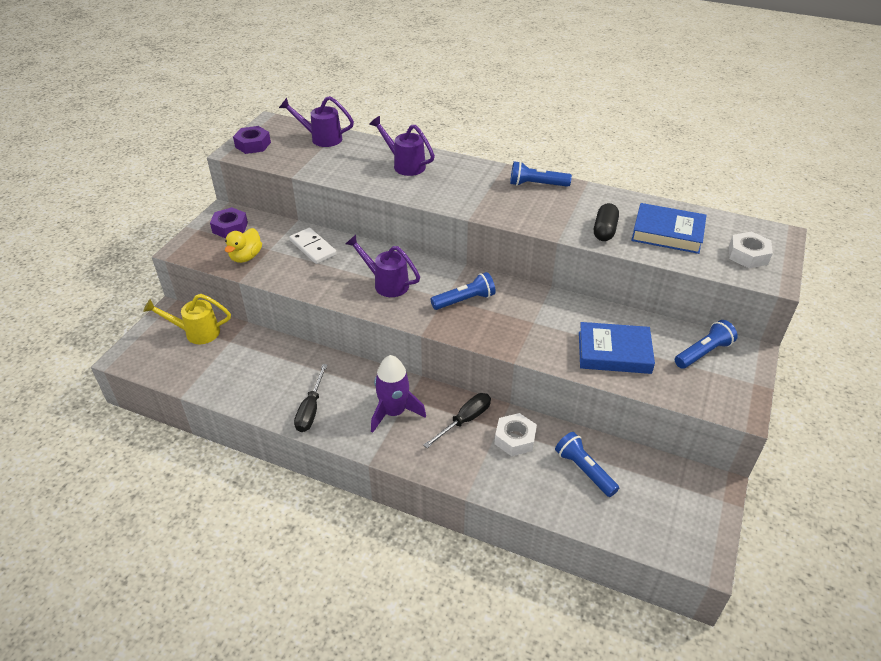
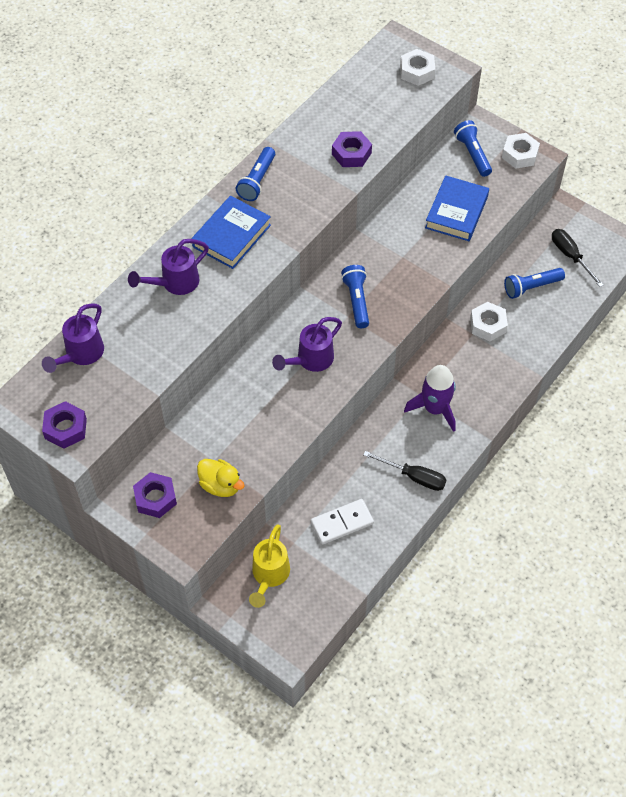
camera: 75 degrees left, 15 degrees up
white domino [289,228,337,264] -> white domino moved to [311,499,374,544]
black screwdriver [423,393,491,448] -> black screwdriver moved to [552,229,604,287]
black capsule [594,203,619,241] -> purple nut [332,131,372,167]
blue book [631,203,706,254] -> blue book moved to [192,196,271,269]
none -> white nut [502,133,540,169]

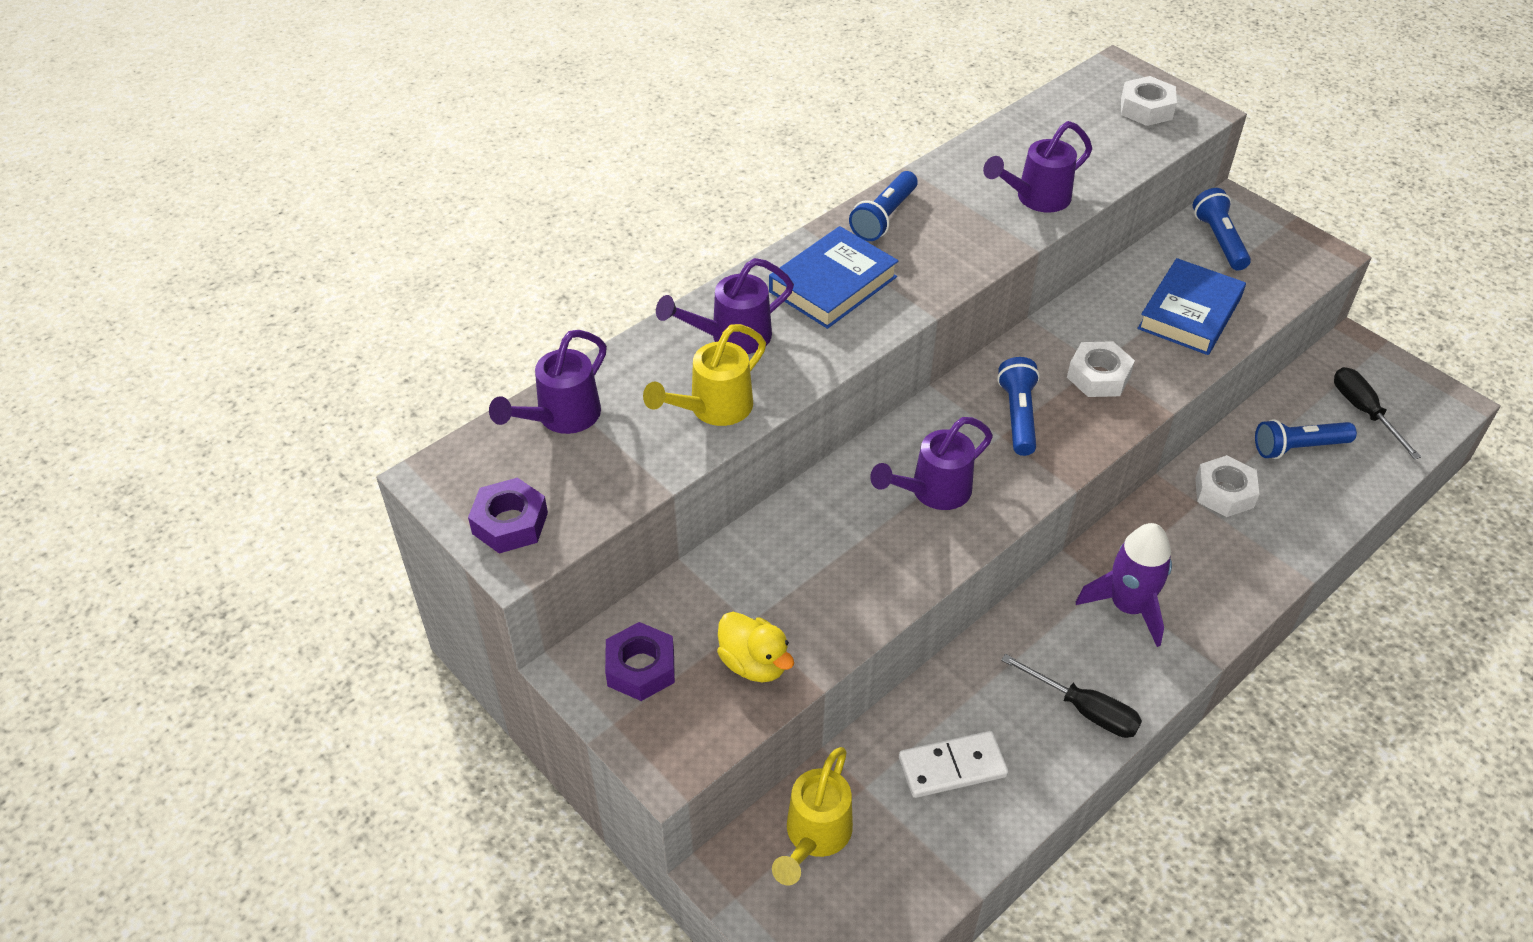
camera: 10 degrees right, 10 degrees down
purple nut [332,131,372,167] -> purple watering can [983,121,1092,212]
white nut [502,133,540,169] -> white nut moved to [1067,341,1135,397]
none -> yellow watering can [643,324,766,426]

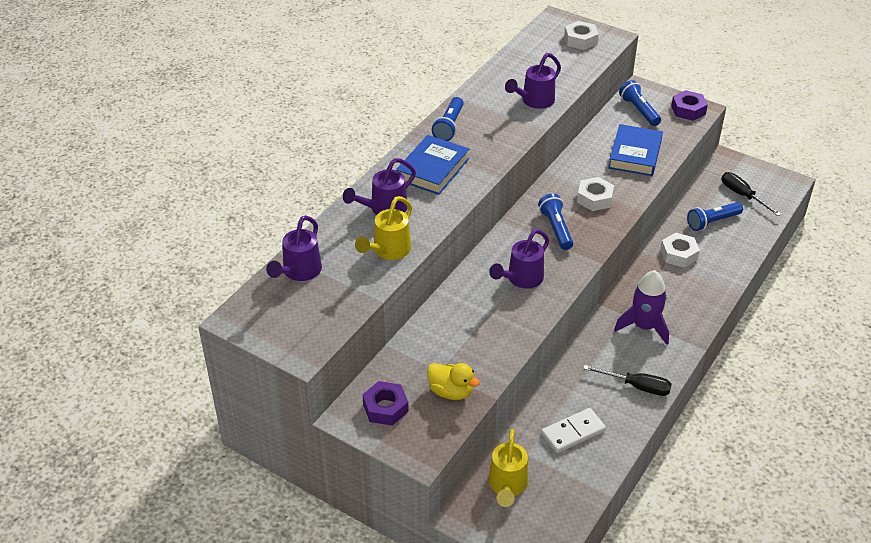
camera: 15 degrees left, 5 degrees down
purple nut [468,477,548,554] -> purple nut moved to [671,90,708,121]

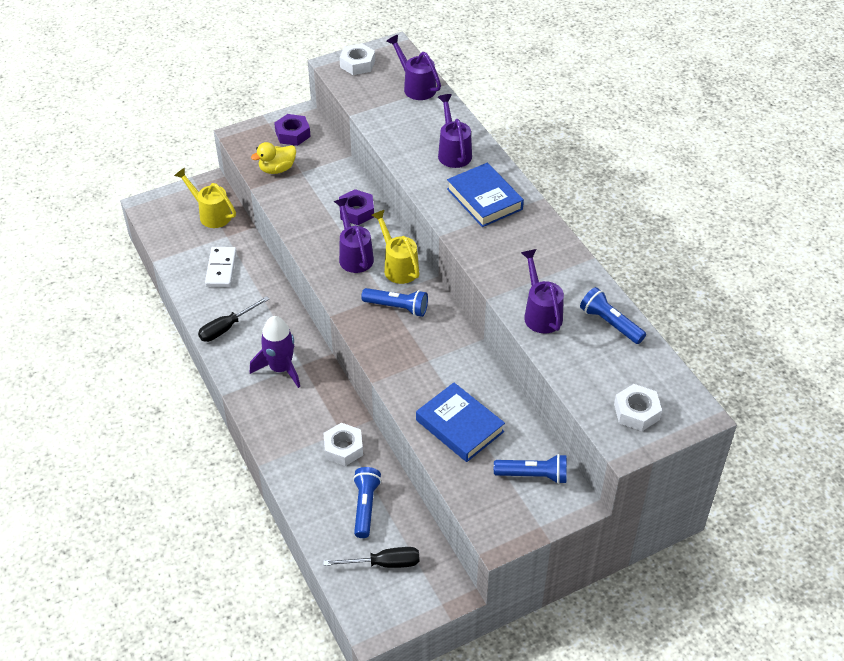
camera: 120 degrees right, 5 degrees up
yellow watering can [355,196,412,260] -> yellow watering can moved to [371,210,419,284]
blue flashlight [432,97,464,141] -> blue flashlight moved to [580,287,646,344]
white nut [577,177,614,211] -> white nut moved to [339,43,375,75]
purple nut [671,90,708,121] -> purple nut moved to [339,189,374,225]

